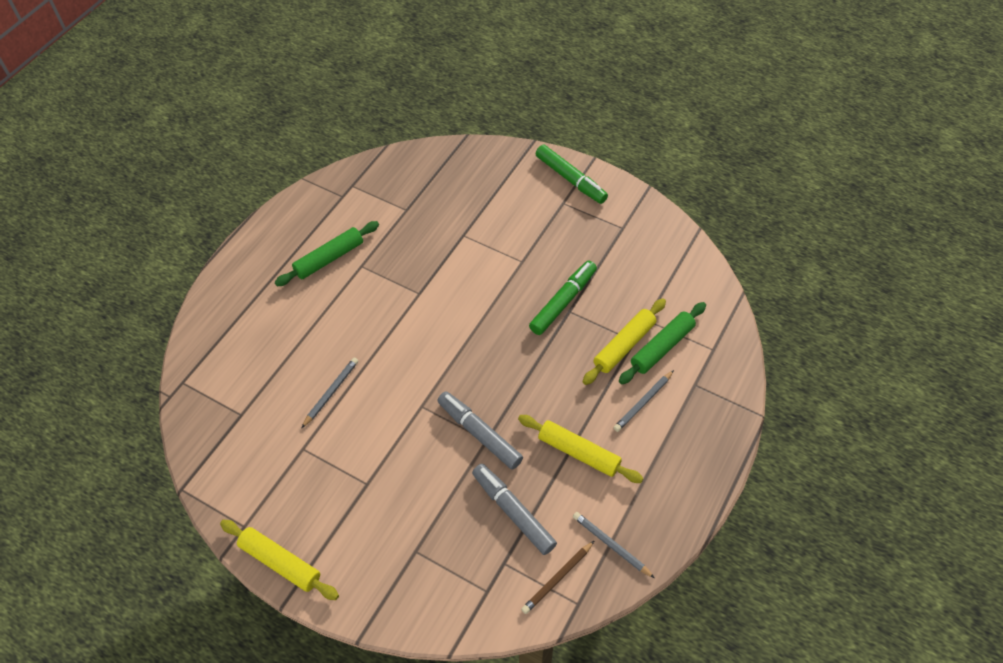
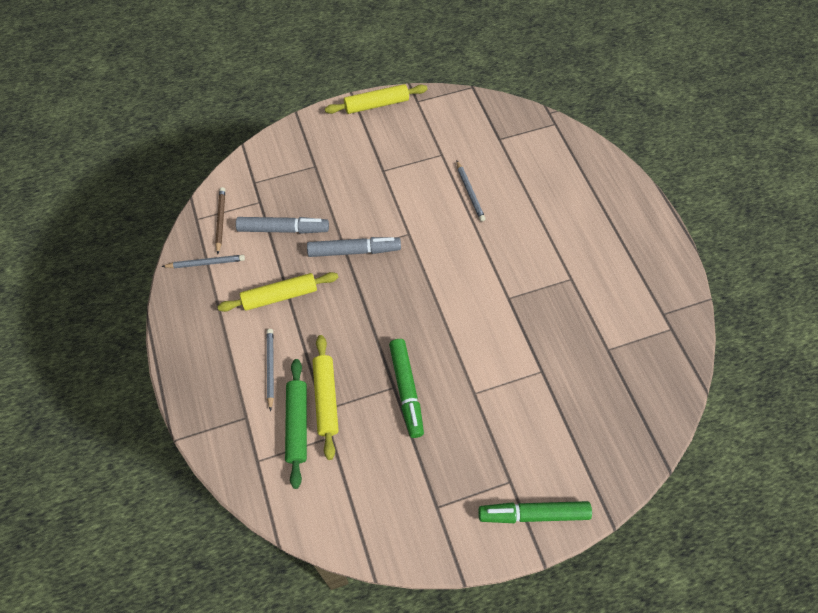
camera: 130 degrees right, 5 degrees up
green rolling pin [275,221,379,286] -> none

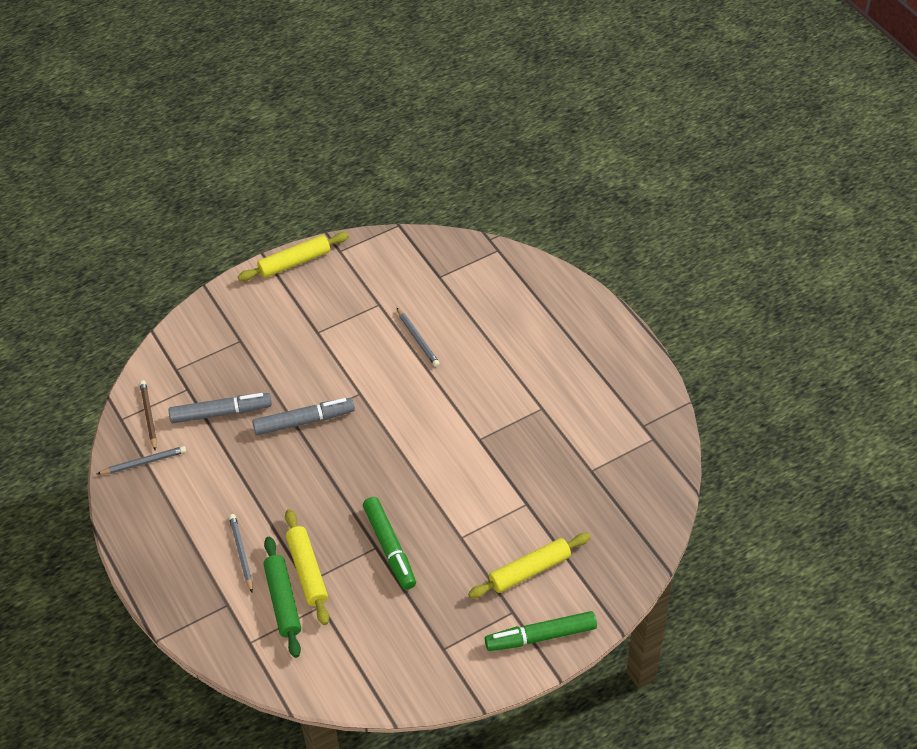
camera: 10 degrees left, 10 degrees down
yellow rolling pin [217,272,339,312] -> yellow rolling pin moved to [468,533,591,598]

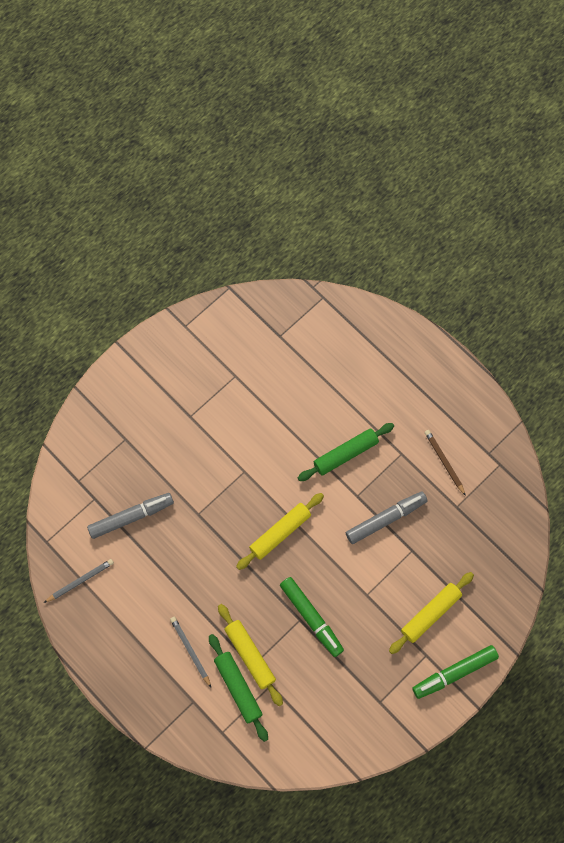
camera: 15 degrees left, 20 degrees up
brown pencil [139,380,157,451] -> brown pencil moved to [424,430,466,496]
yellow rolling pin [238,232,349,281] -> yellow rolling pin moved to [236,493,324,570]
grey marker [252,398,355,435] -> grey marker moved to [346,492,427,544]
grey pencil [396,307,440,367] -> none
none -> green rolling pin [298,423,394,481]

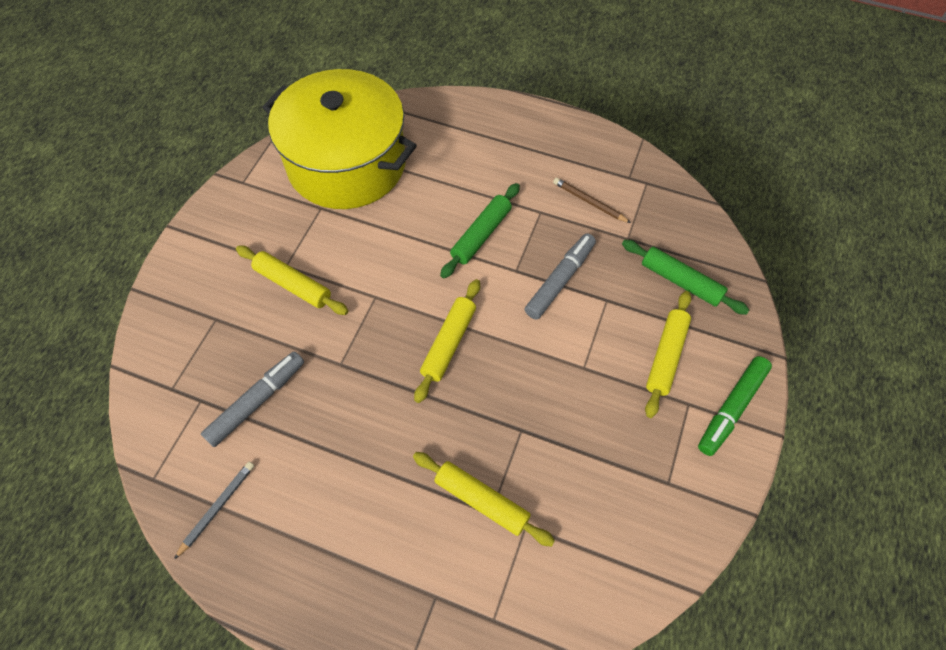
camera: 25 degrees left, 10 degrees down
grey pencil [170,617,211,687] -> none
green rolling pin [209,634,268,742] -> green rolling pin moved to [622,240,749,315]
green marker [280,577,344,657] -> none
none -> yellow rolling pin [236,246,348,315]
none -> yellow pot [262,69,417,209]

